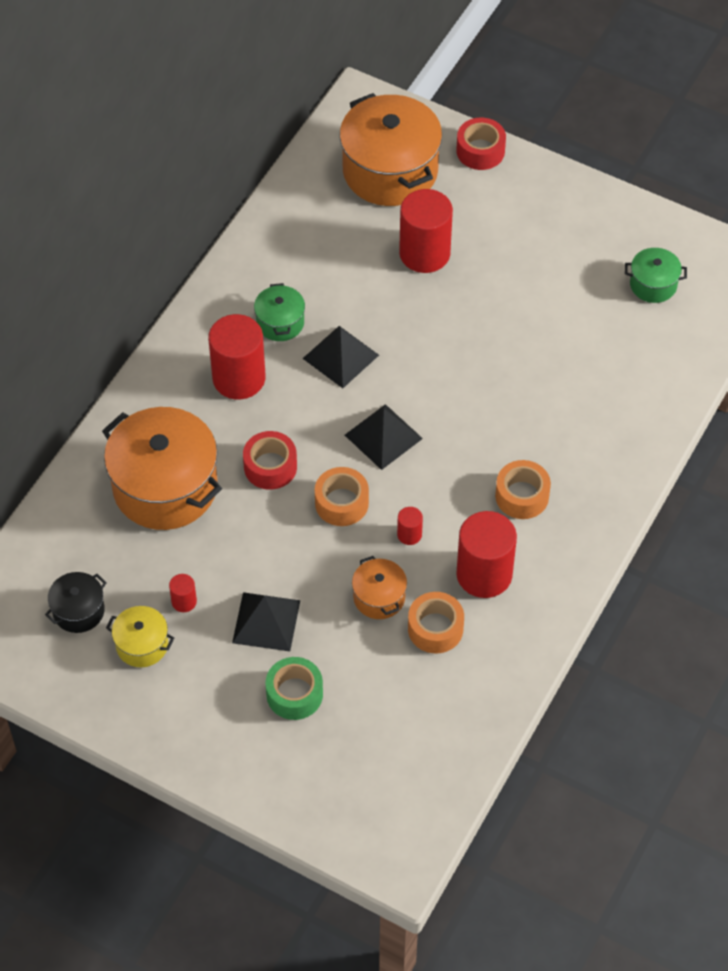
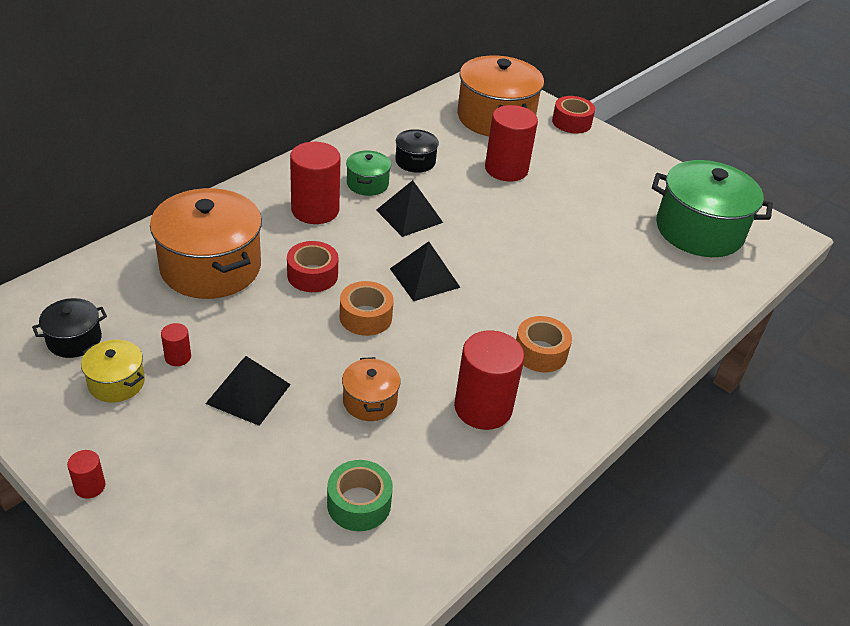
camera: 10 degrees right, 15 degrees down
green tape [266,657,323,720] -> green tape moved to [327,460,393,531]
red cylinder [397,507,423,545] -> red cylinder moved to [67,450,105,499]
orange tape [408,592,464,653] -> none
green pot [625,248,687,303] -> green pot [652,160,773,257], size x2.08
none -> black pot [395,129,439,173]

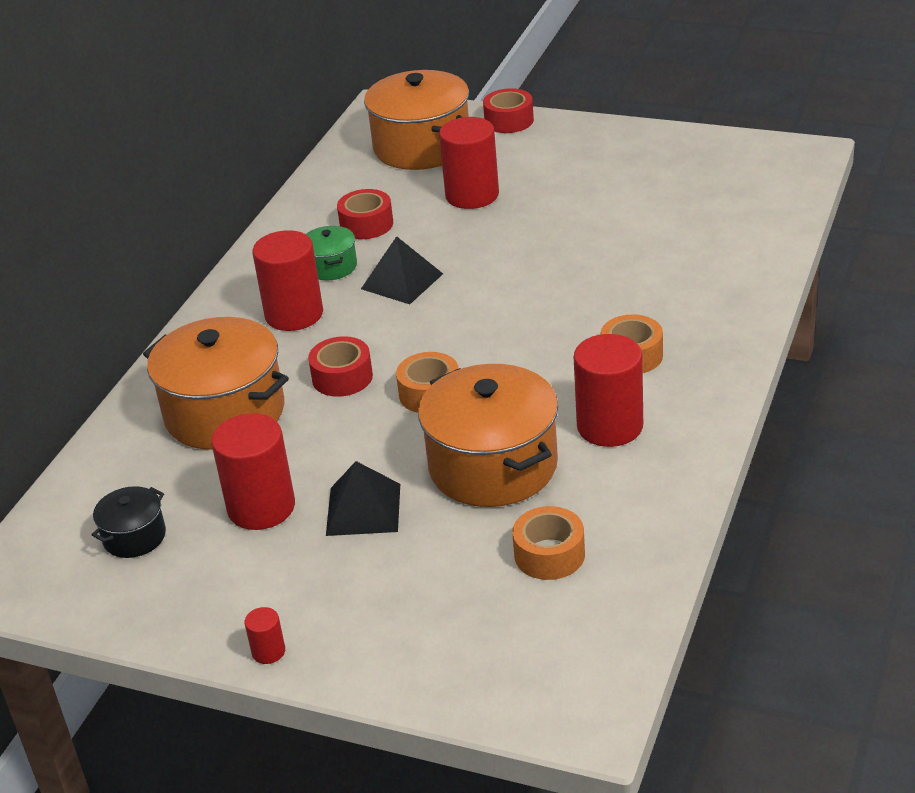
camera: 15 degrees left, 5 degrees down
yellow pot [81,340,145,402] -> none
red cylinder [161,323,191,366] -> red cylinder [211,413,295,530], size x2.23
green tape [327,460,393,531] -> orange tape [512,506,585,580]
orange pot [342,357,401,421] -> orange pot [418,364,558,507], size x2.08
black pyramid [390,241,461,301] -> none
black pot [395,129,439,173] -> red tape [337,189,393,239]
green pot [652,160,773,257] -> none

